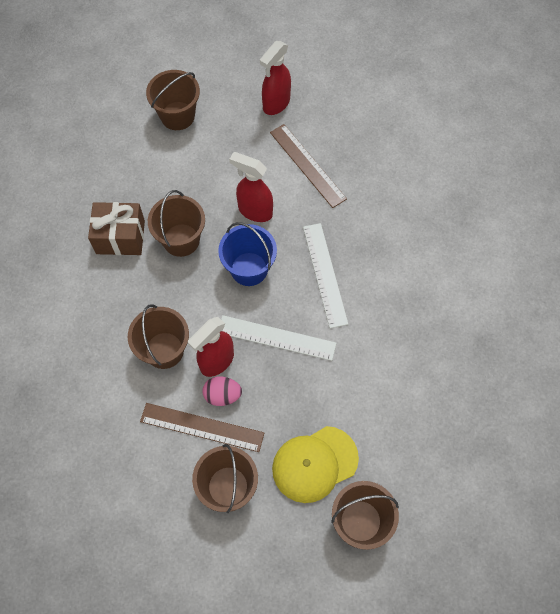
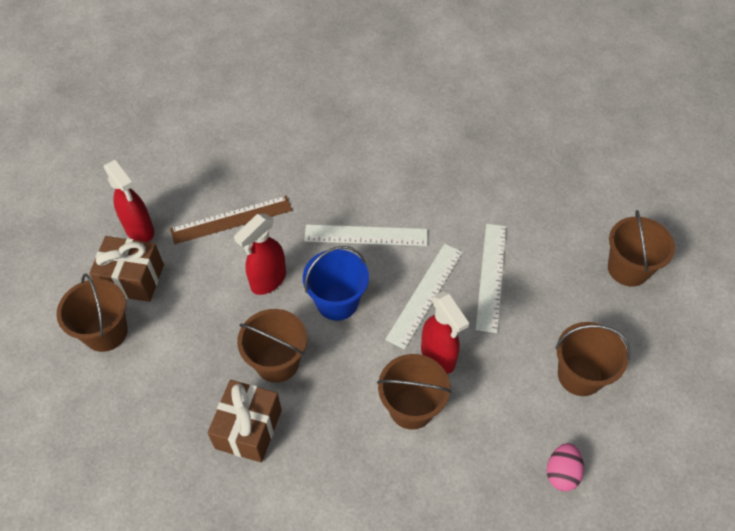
camera: 75 degrees left, 10 degrees down
brown ruler [140,403,264,452] -> none
pink egg [203,377,242,406] -> pink egg moved to [547,443,584,491]
yellow cap [272,426,359,503] -> none
none -> brown gift [89,236,164,302]
none -> white ruler [476,224,506,333]

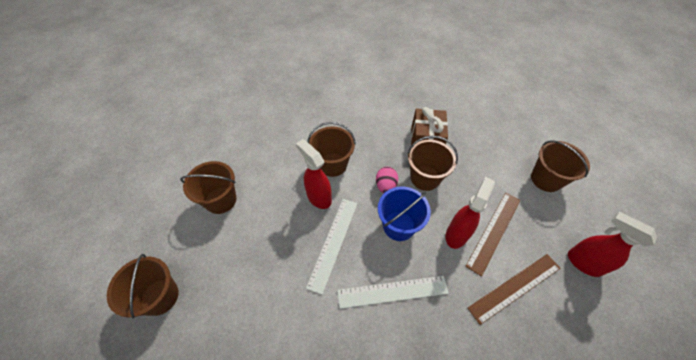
camera: 170 degrees right, 0 degrees up
brown gift [89,236,164,302] -> none
white ruler [476,224,506,333] -> none
pink egg [547,443,584,491] -> pink egg moved to [376,166,398,193]
none -> brown ruler [465,193,520,276]

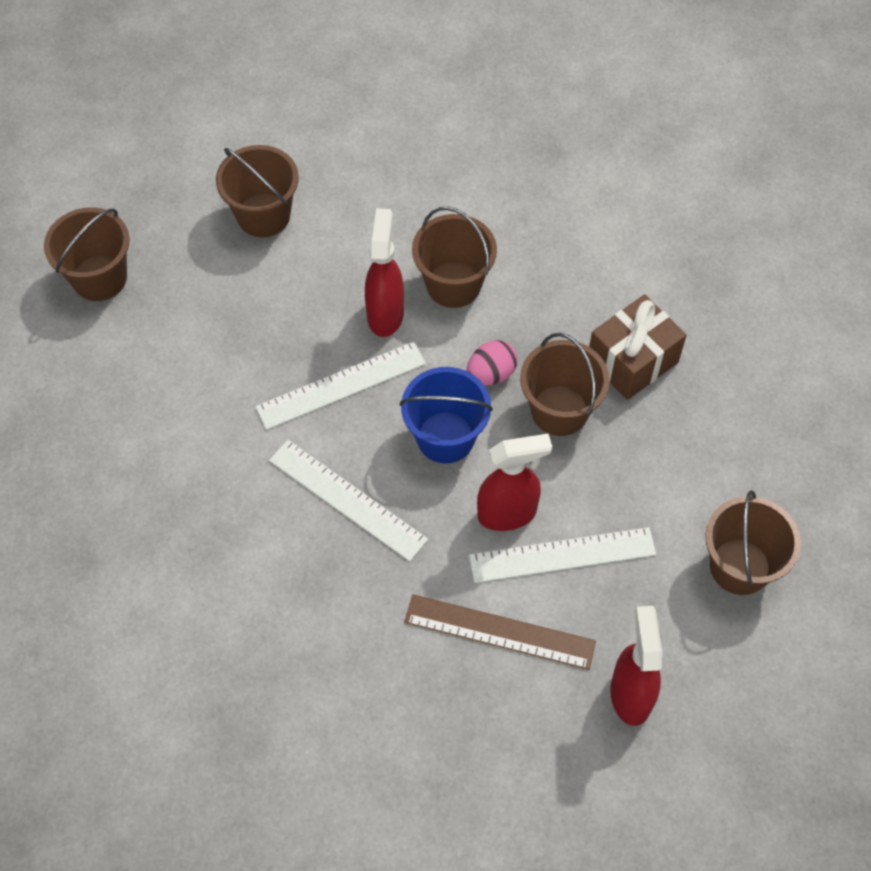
camera: 45 degrees right, 5 degrees up
brown ruler [465,193,520,276] -> white ruler [469,527,656,583]

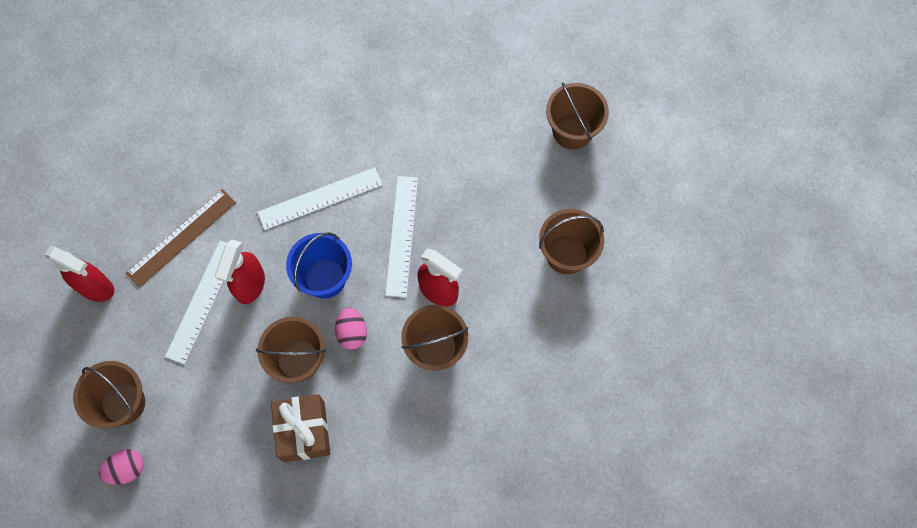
camera: 120 degrees right, 10 degrees up
none -> pink egg [99,449,144,485]

